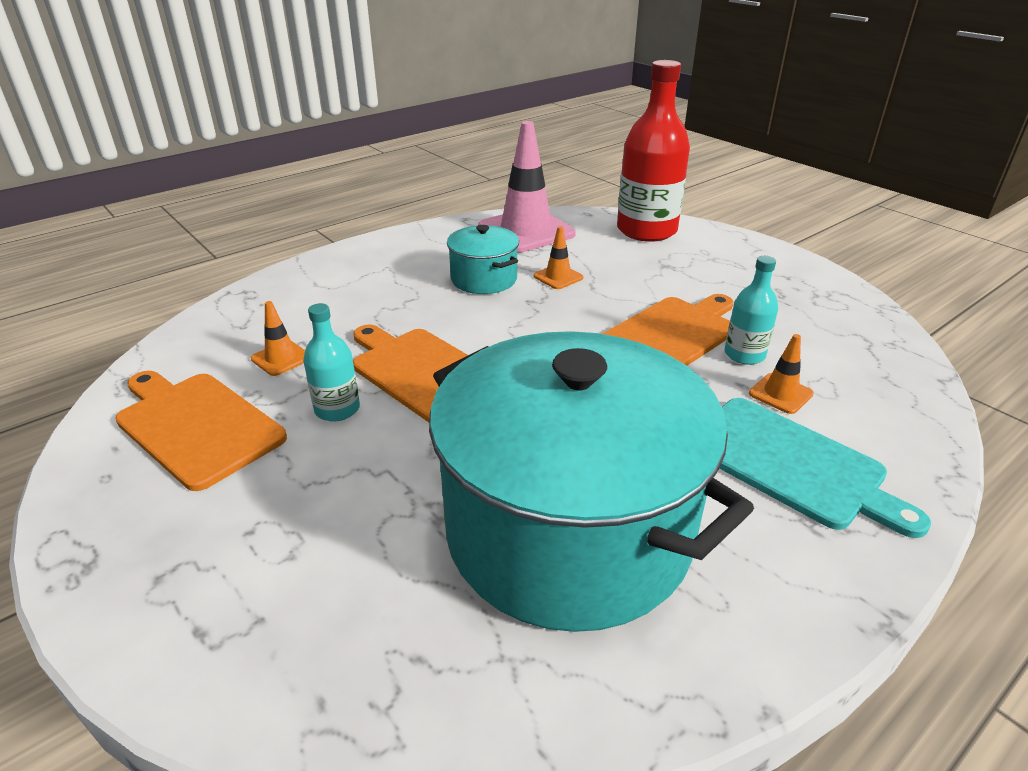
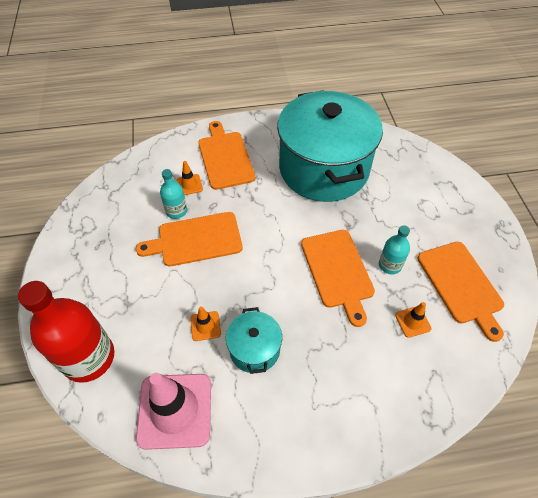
camera: 150 degrees left, 20 degrees up
turquoise cutting board [719,398,931,538] -> orange cutting board [198,121,255,190]

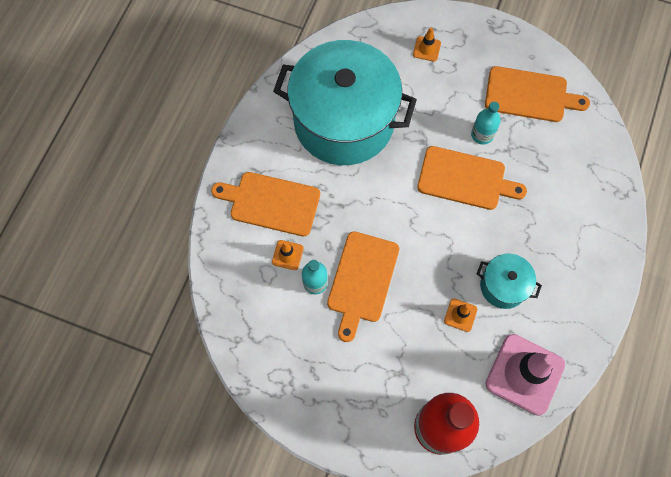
camera: 60 degrees left, 15 degrees up
orange traffic cone [395,302,432,338] -> orange traffic cone moved to [413,27,441,62]

